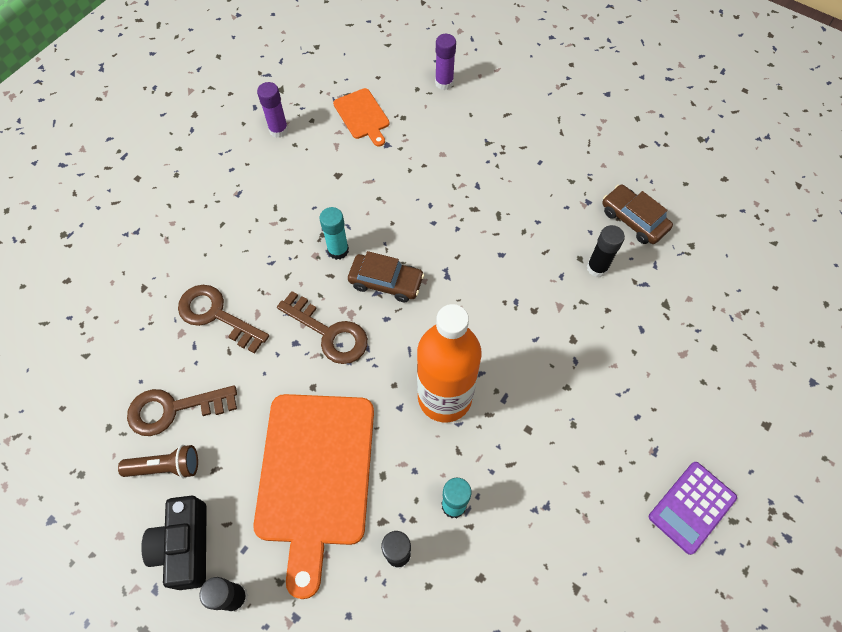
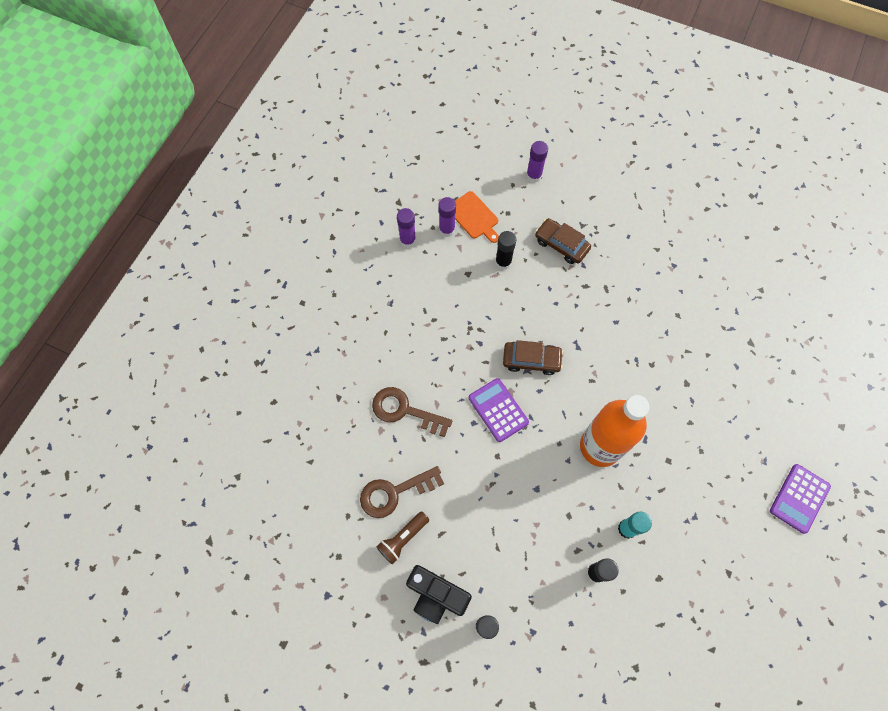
camera: 10 degrees left, 5 degrees up
brown flashlight [118,445,198,479] -> brown flashlight turned 150 degrees clockwise [377,511,429,565]
black camera [141,496,207,590] -> black camera turned 45 degrees counterclockwise [406,565,472,624]
orange cutting board [253,394,374,599] -> none
brown key [277,291,368,364] -> purple calculator [468,378,529,442]
turquoise glue stick [320,207,349,260] -> none
black glue stick [587,225,625,277] -> black glue stick moved to [495,231,516,270]
brown car [602,185,673,244] -> brown car moved to [535,218,591,264]
none -> purple glue stick [438,197,456,237]

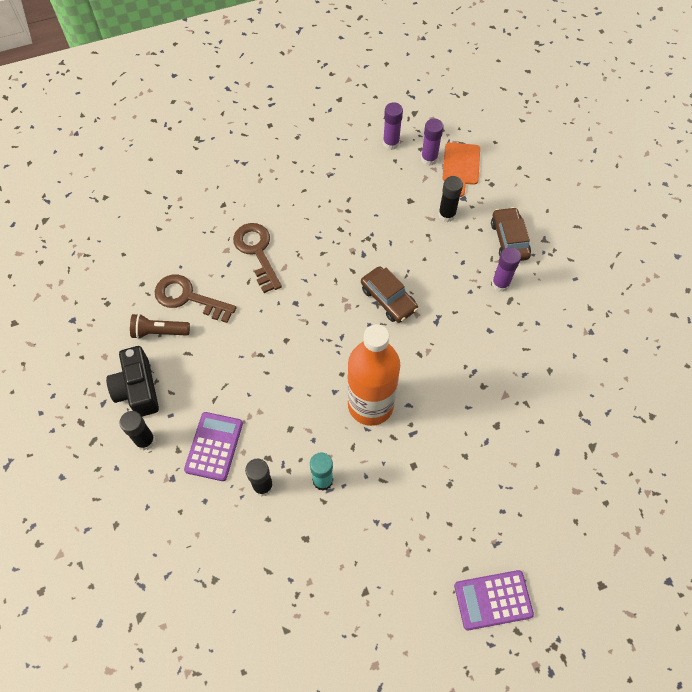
camera: 45 degrees right, 5 degrees down
purple calculator [468,378,529,442] -> purple calculator moved to [184,412,243,481]
purple glue stick [526,141,548,183] -> purple glue stick moved to [492,247,521,292]

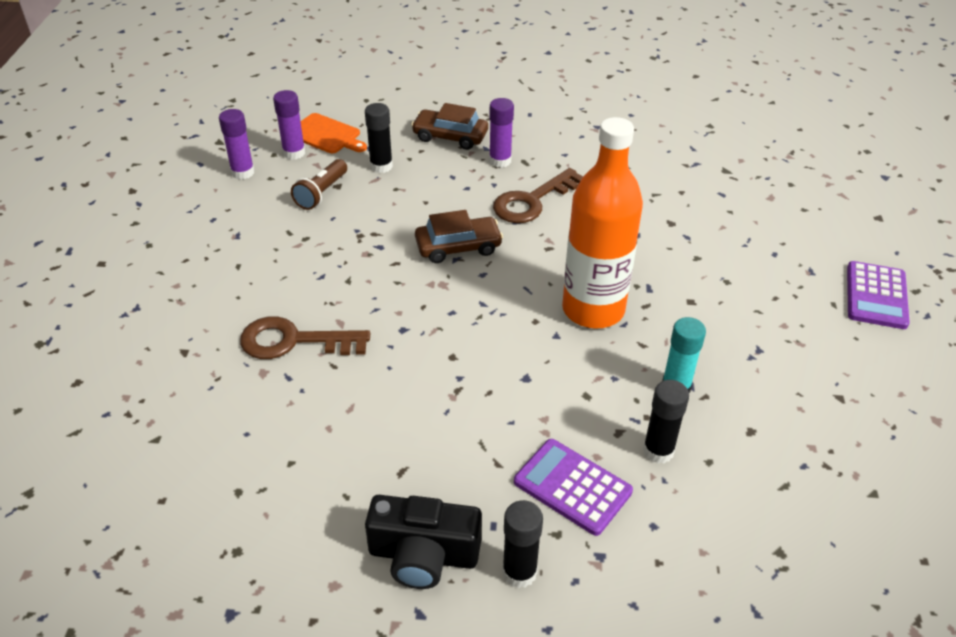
camera: 65 degrees left, 20 degrees down
brown flashlight [130,314,190,339] -> brown flashlight moved to [291,159,347,210]
brown key [155,274,236,323] -> brown key moved to [493,168,583,223]

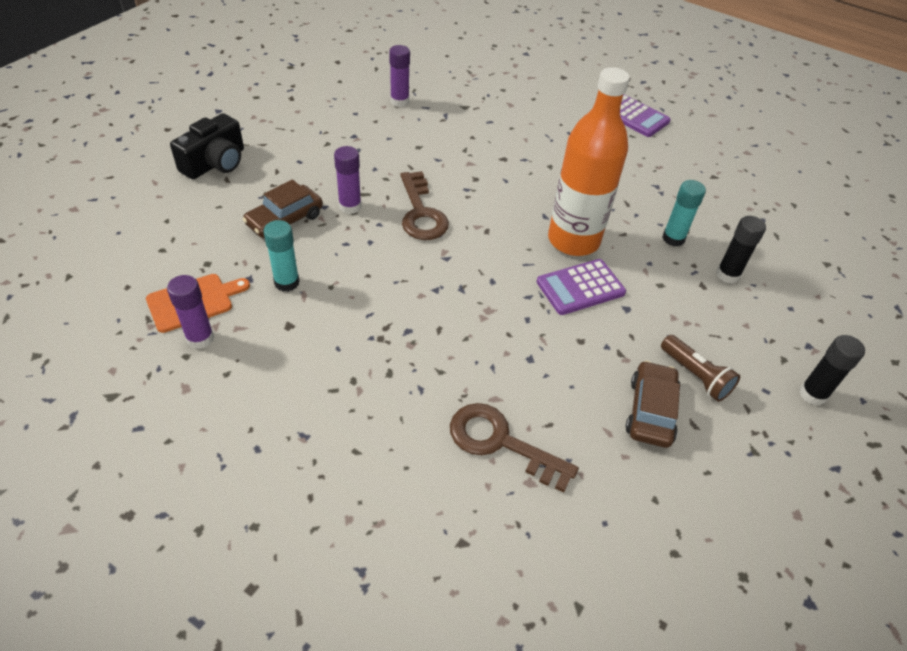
camera: 65 degrees left, 5 degrees up
purple glue stick [219,109,255,180] -> purple glue stick moved to [389,45,410,107]
brown key [240,316,370,359] -> brown key turned 90 degrees clockwise [450,403,579,493]
brown flashlight [291,159,347,210] -> brown flashlight moved to [661,335,740,402]
black glue stick [365,103,393,173] -> turquoise glue stick [264,220,300,292]
black camera [365,495,482,589] -> black camera moved to [170,113,244,179]
brown car [415,210,503,263] -> brown car moved to [626,361,681,448]
purple calculator [514,439,633,536] -> purple calculator moved to [537,259,626,315]

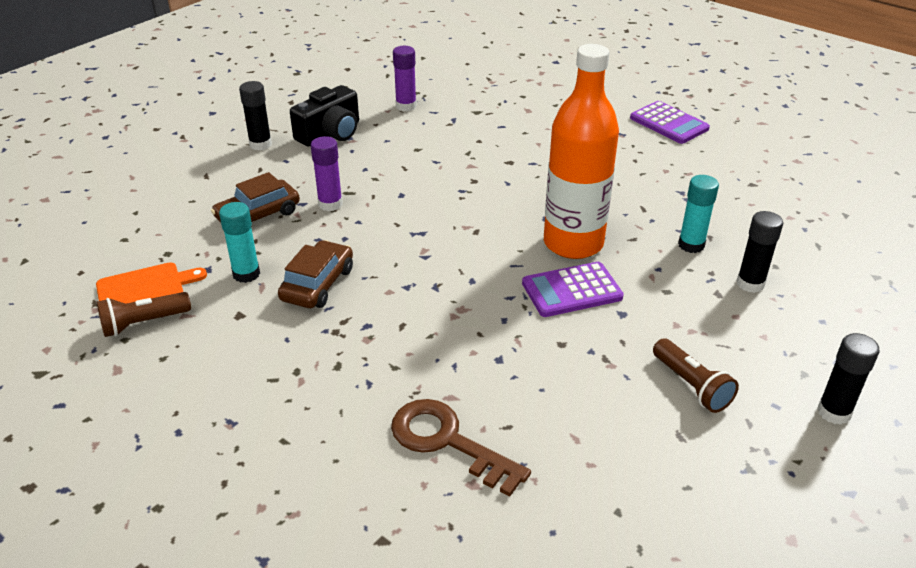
camera: 10 degrees right, 10 degrees down
purple glue stick [167,275,214,349] -> brown flashlight [97,292,191,337]
black camera [170,113,244,179] -> black camera moved to [290,85,359,147]
brown key [400,171,449,240] -> none
brown car [626,361,681,448] -> brown car moved to [278,240,353,308]
none -> black glue stick [239,81,272,150]

